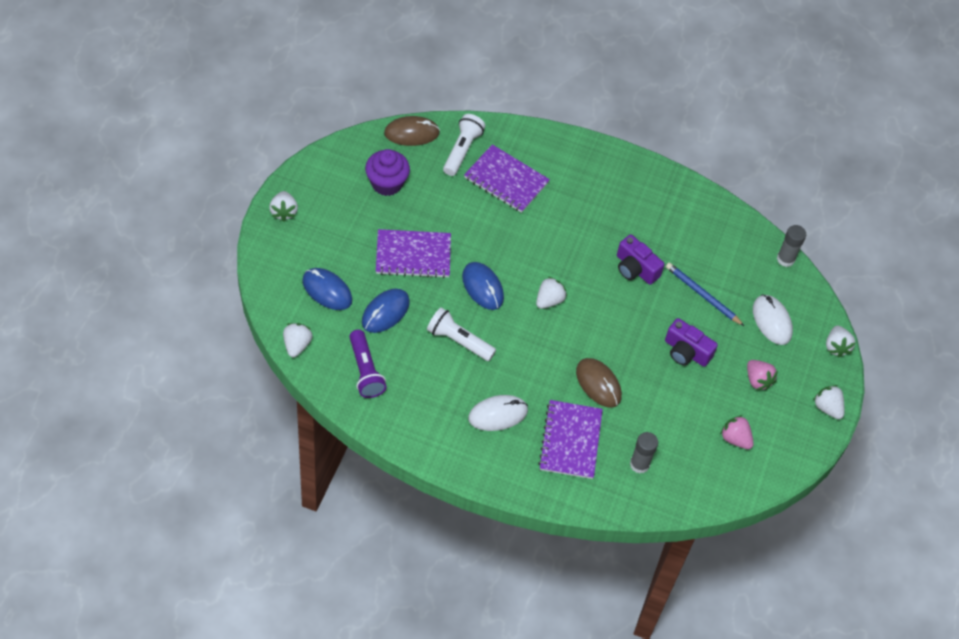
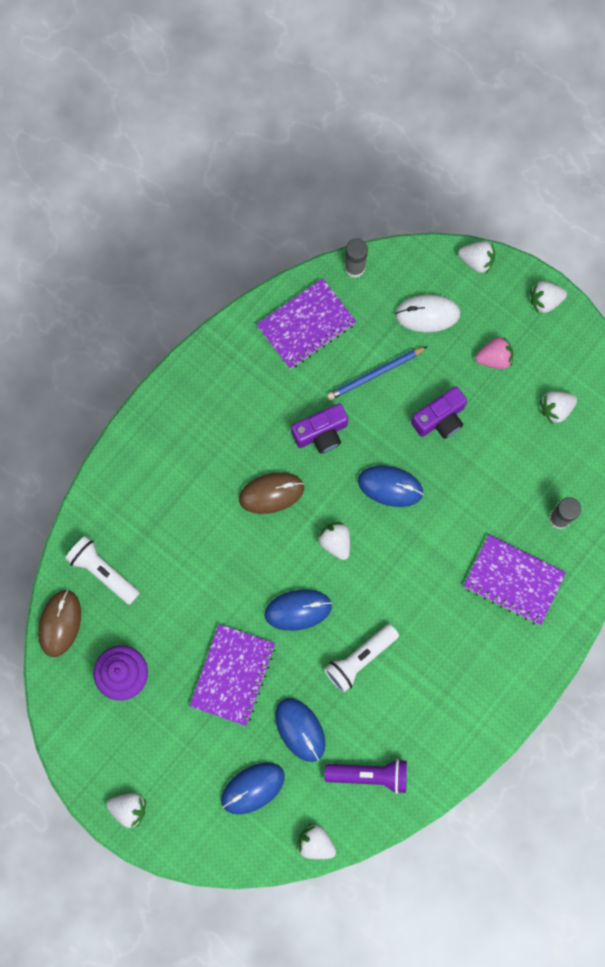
camera: 65 degrees left, 20 degrees up
purple notebook [464,144,550,213] -> purple notebook moved to [256,278,356,369]
white mouse [468,395,528,431] -> none
brown mouse [576,358,622,408] -> brown mouse moved to [239,472,304,514]
pink strawberry [720,415,754,449] -> white strawberry [540,391,577,424]
none -> blue mouse [358,465,424,507]

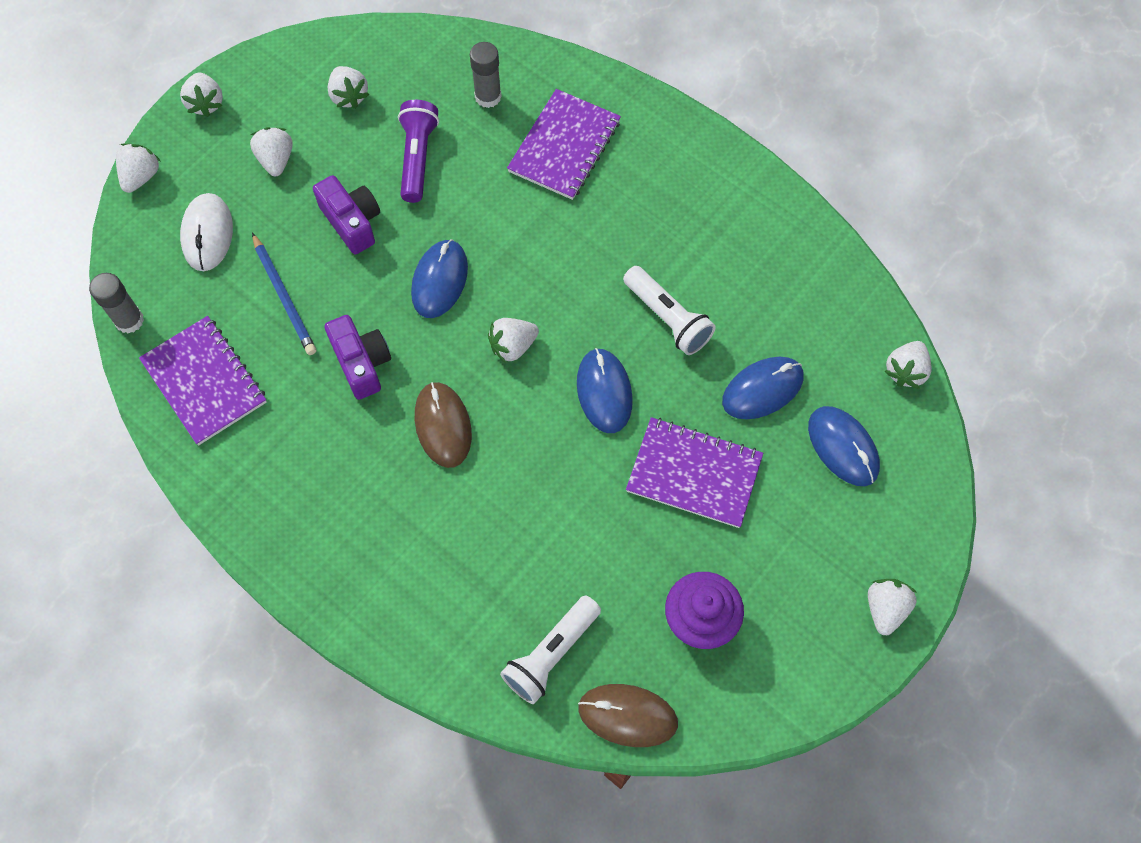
camera: 90 degrees left, 10 degrees down
purple flashlight [324,759,407,794] -> purple flashlight moved to [398,100,439,203]
pink strawberry [475,337,513,369] -> white strawberry [250,127,293,176]

